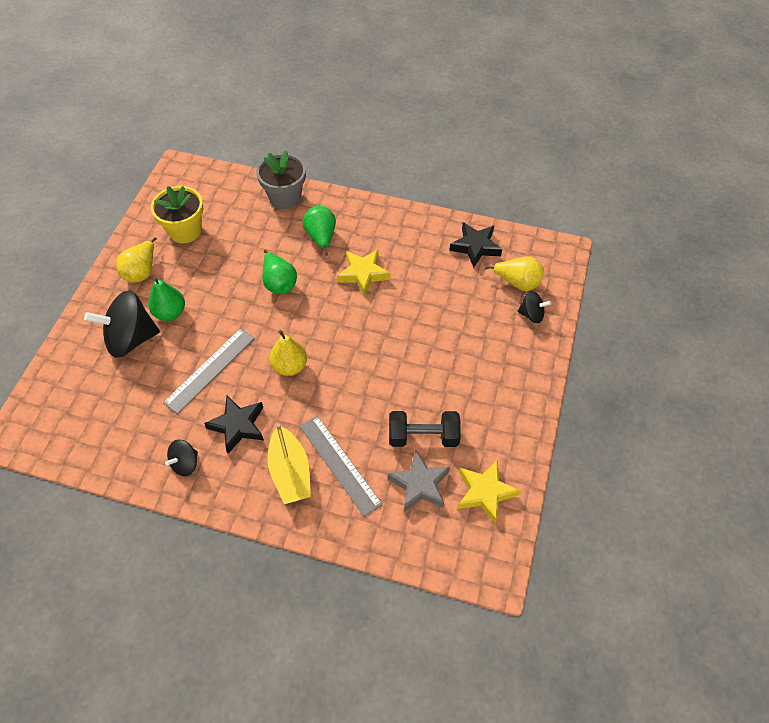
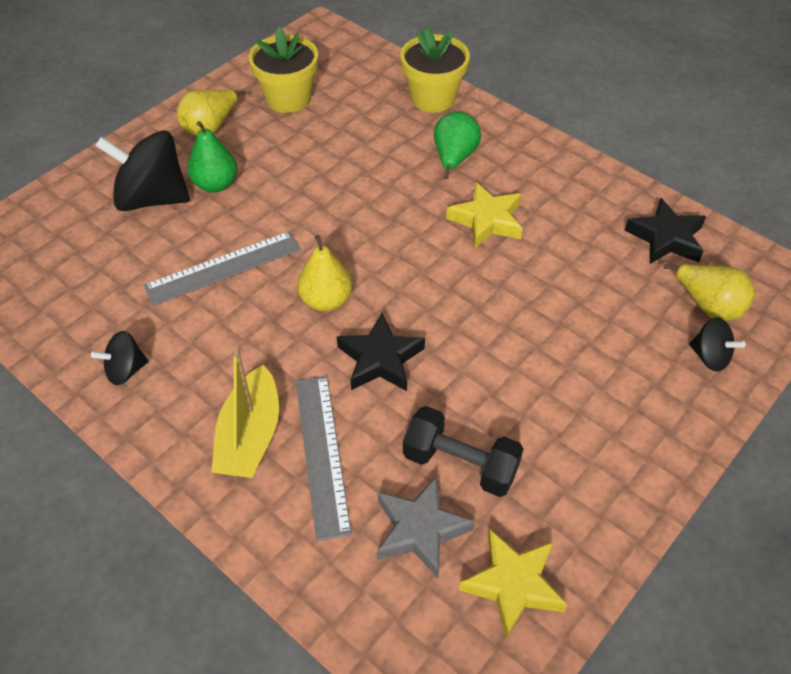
camera: 25 degrees right, 5 degrees down
black star [204,396,264,454] -> black star moved to [337,313,425,391]
grey flower pot [256,150,306,209] -> yellow flower pot [400,27,470,112]
green pear [262,249,297,294] -> none

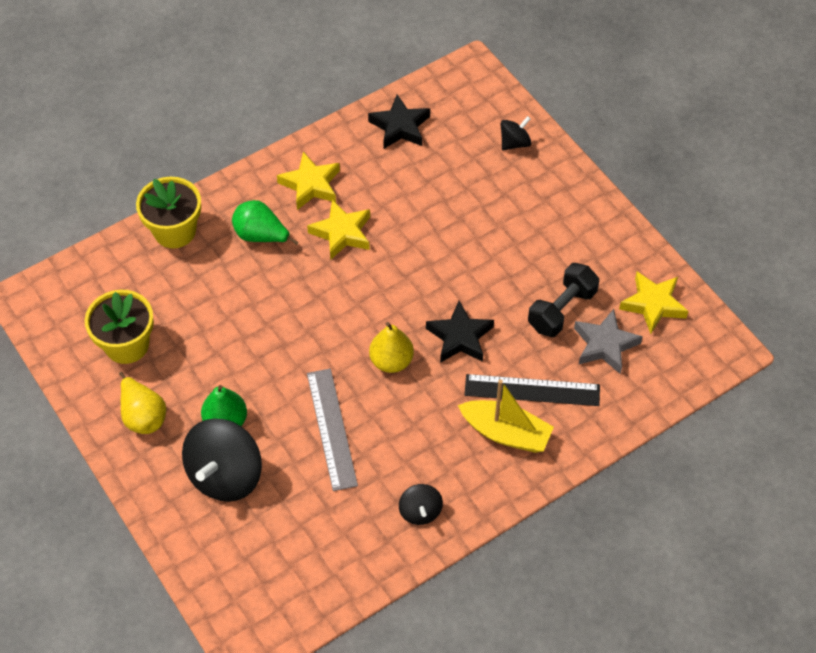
camera: 75 degrees left, 5 degrees up
grey ruler [296,376,352,541] -> black ruler [465,374,600,406]
yellow pear [663,264,756,321] -> none
none -> yellow star [277,152,340,210]

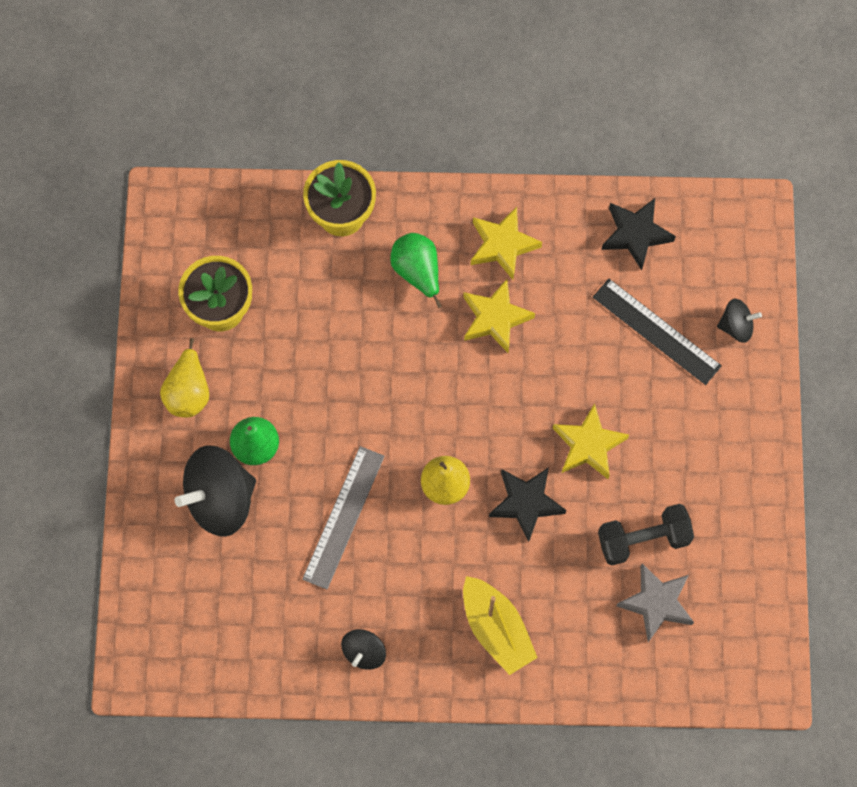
camera: 35 degrees right, 15 degrees up
black ruler [465,374,600,406] -> black ruler moved to [593,279,722,385]
yellow star [619,272,689,334] -> yellow star moved to [553,403,629,479]

